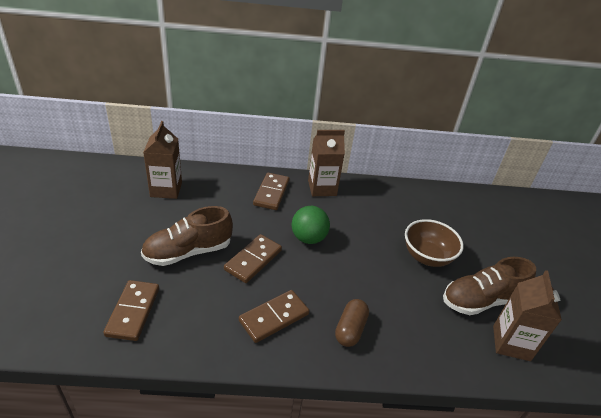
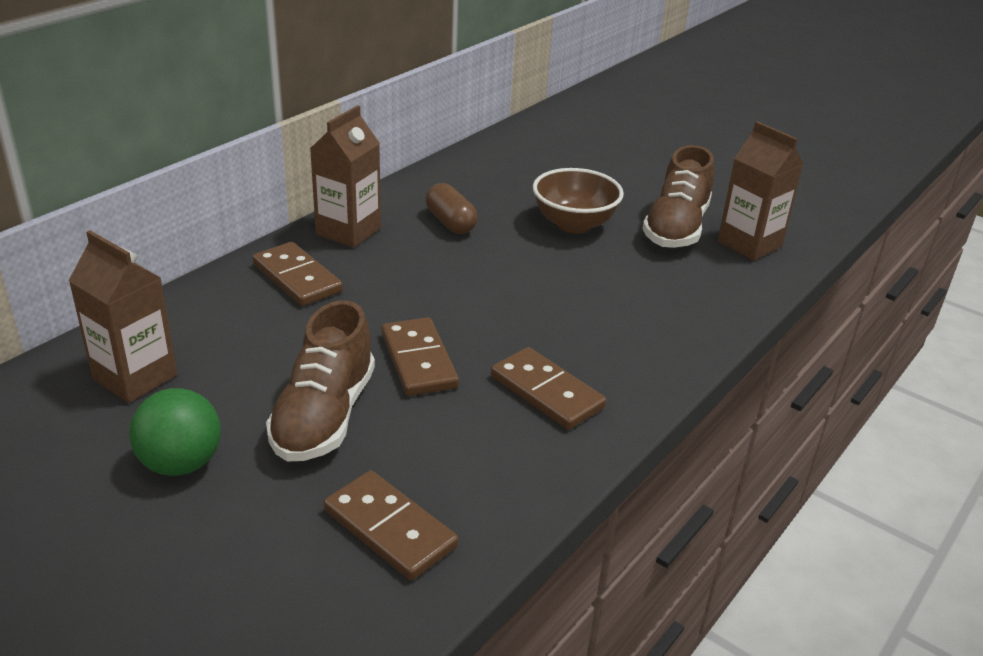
camera: 50 degrees left, 5 degrees down
brown domino [239,290,309,343] -> brown domino turned 45 degrees counterclockwise [491,347,606,430]
green ball [292,206,330,244] -> green ball moved to [129,388,221,476]
brown capsule [335,299,369,347] -> brown capsule moved to [426,183,478,234]

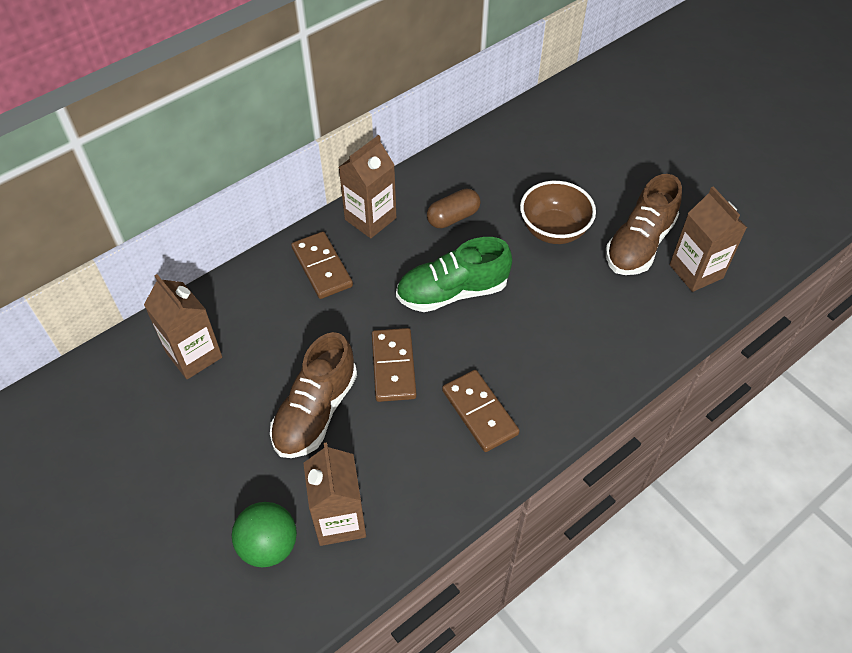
camera: 15 degrees right, 20 degrees up
green ball [129,388,221,476] -> green ball moved to [232,502,297,567]
brown domino [324,470,458,580] -> brown carton [303,442,366,546]
brown capsule [426,183,478,234] -> brown capsule turned 75 degrees clockwise [427,189,481,228]
none -> green shoe [396,237,512,312]

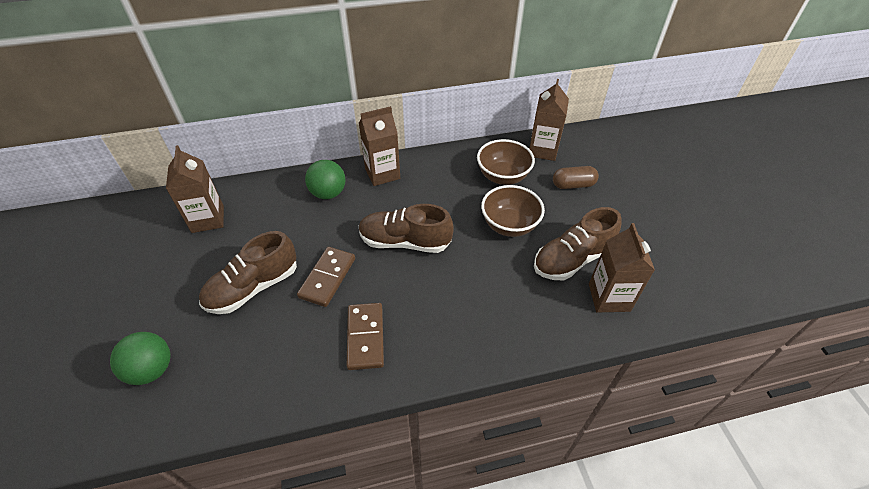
camera: 25 degrees right, 5 degrees down
brown domino [291,232,353,299] -> green ball [305,160,346,199]
brown carton [303,442,366,546] -> brown carton moved to [529,79,569,161]
green shoe [396,237,512,312] -> brown shoe [359,204,454,253]
brown capsule [427,189,481,228] -> brown capsule moved to [553,166,599,189]
none -> brown bowl [477,139,535,185]

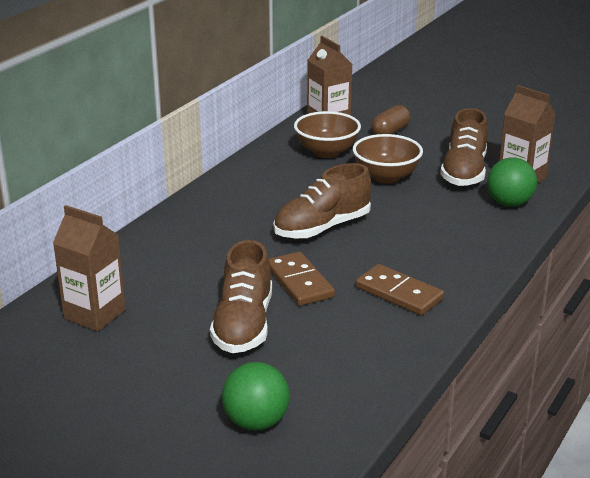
camera: 45 degrees left, 20 degrees down
green ball [305,160,346,199] -> green ball moved to [487,157,537,206]
brown carton [359,106,400,186] -> none

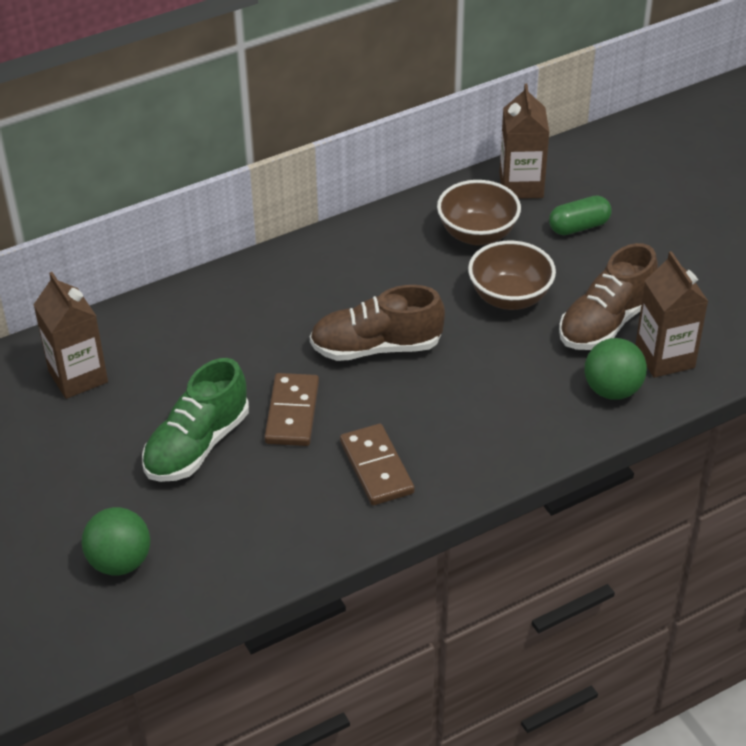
camera: 30 degrees right, 15 degrees up
brown shoe [210,240,272,353] -> green shoe [142,358,249,482]
brown capsule [371,105,410,135] -> green capsule [549,195,612,235]

